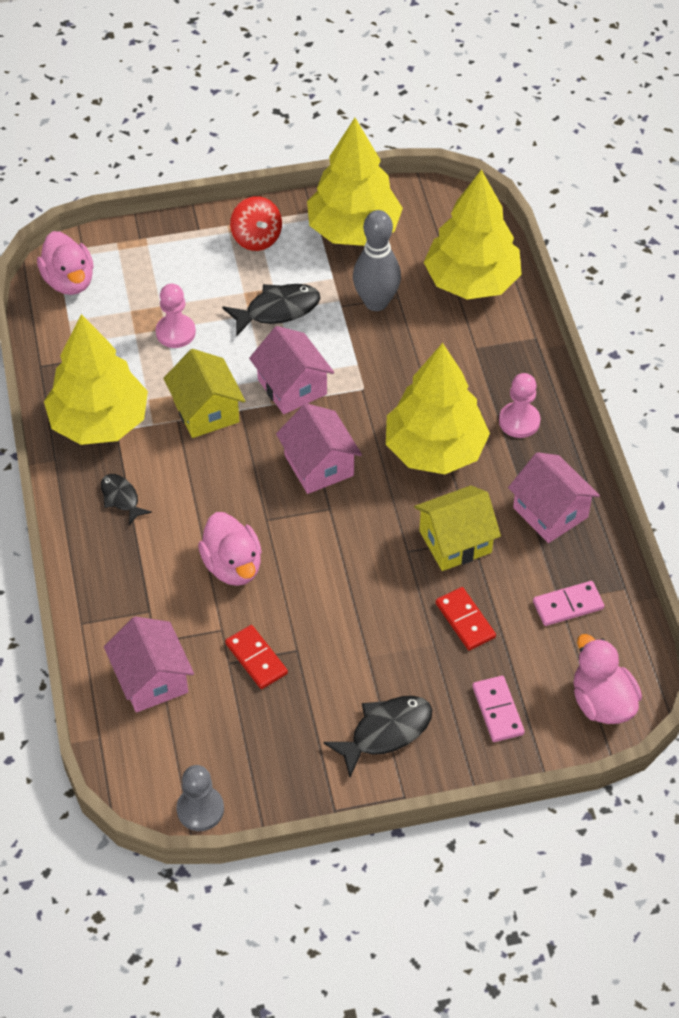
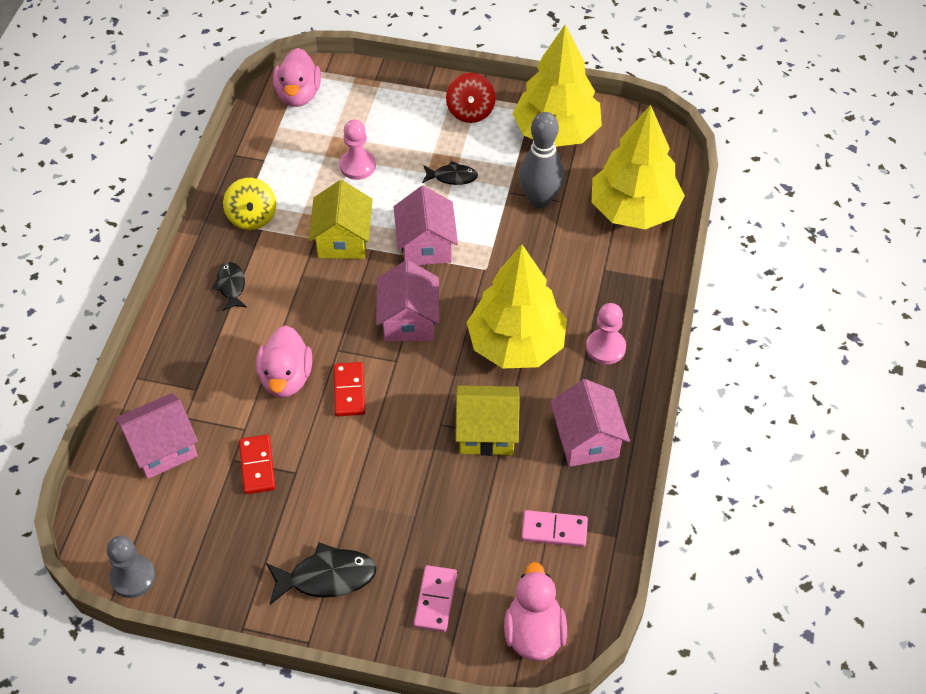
camera: 25 degrees right, 0 degrees up
yellow tree [44,314,148,445] -> yellow spinning top [223,178,276,230]
pink house [104,617,194,713] -> pink house turned 60 degrees clockwise [115,393,198,479]
black fish [222,284,320,337] -> black fish [422,161,478,185], size x0.62
red domino [436,587,496,650] -> red domino moved to [333,362,365,416]

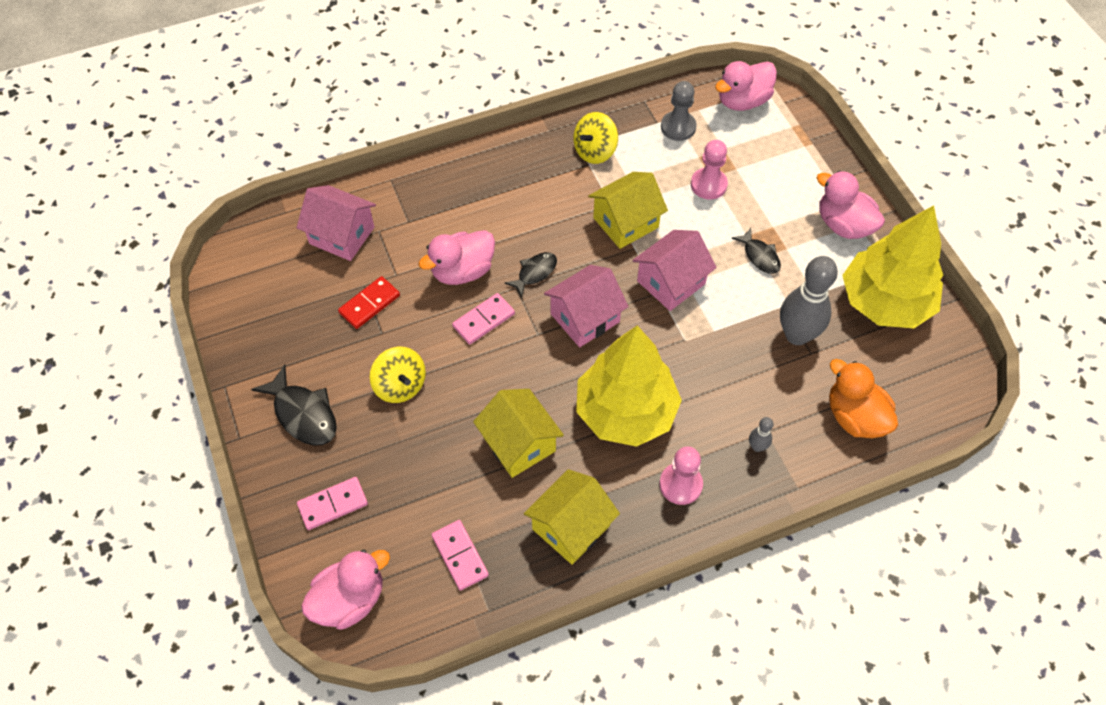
camera: 55 degrees right, 5 degrees up
grey pawn [107,536,156,598] -> grey pawn moved to [661,81,697,141]
black fish [212,262,247,311] -> black fish moved to [505,252,557,297]
red domino [333,362,365,416] -> pink domino [452,293,515,345]
red spinning top [446,73,496,123] -> pink duck [816,171,885,239]
pink house [550,379,630,467] -> yellow house [524,469,620,565]
yellow tree [592,105,685,229] -> orange duck [829,359,898,438]
none -> yellow spinning top [370,347,426,403]
none -> grey bowling pin [749,417,774,452]

